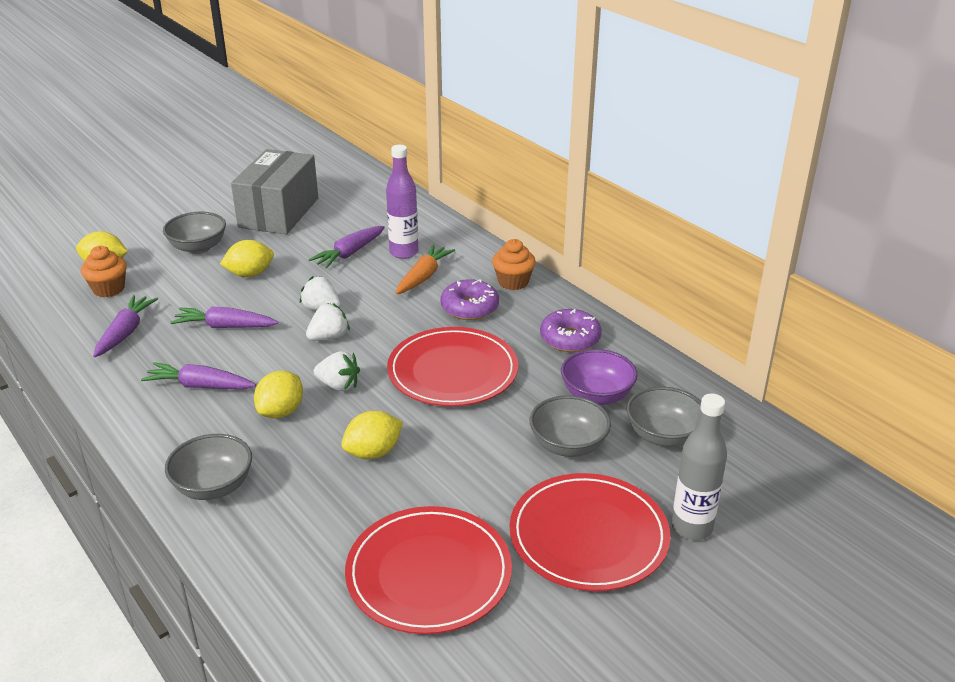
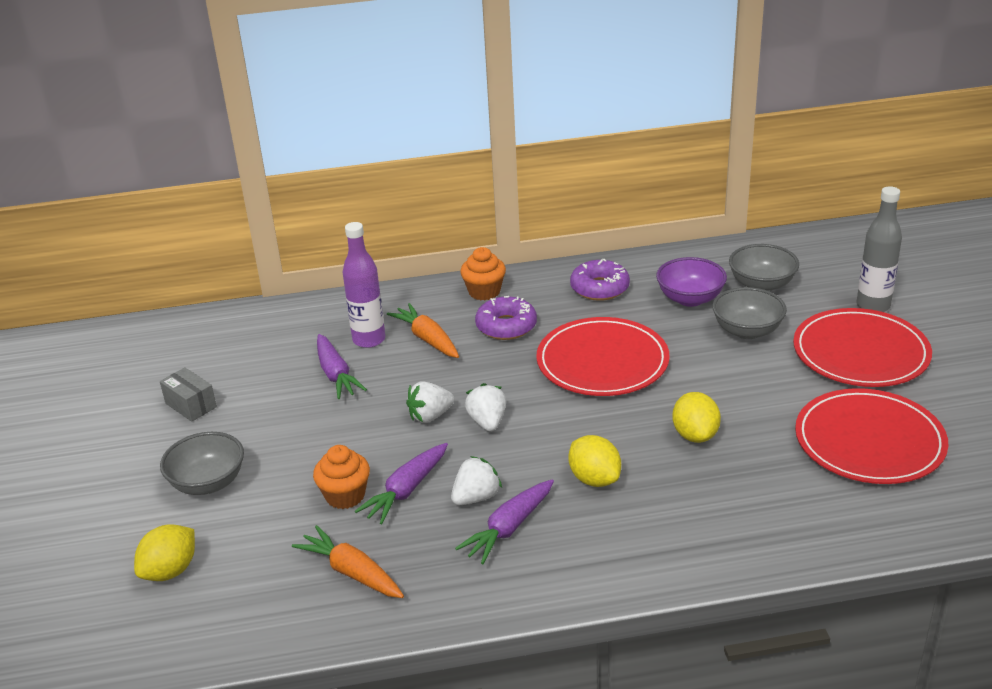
camera: 60 degrees left, 0 degrees up
orange cupcake [81,246,127,297] -> orange cupcake moved to [313,445,370,509]
purple carrot [93,295,158,357] -> orange carrot [292,525,404,598]
grey bowl [165,434,252,500] -> none
yellow lemon [220,240,274,277] -> none
grey box [231,149,318,234] -> grey box [160,367,217,422], size x0.44
white strawberry [314,351,360,391] -> white strawberry moved to [451,456,502,505]

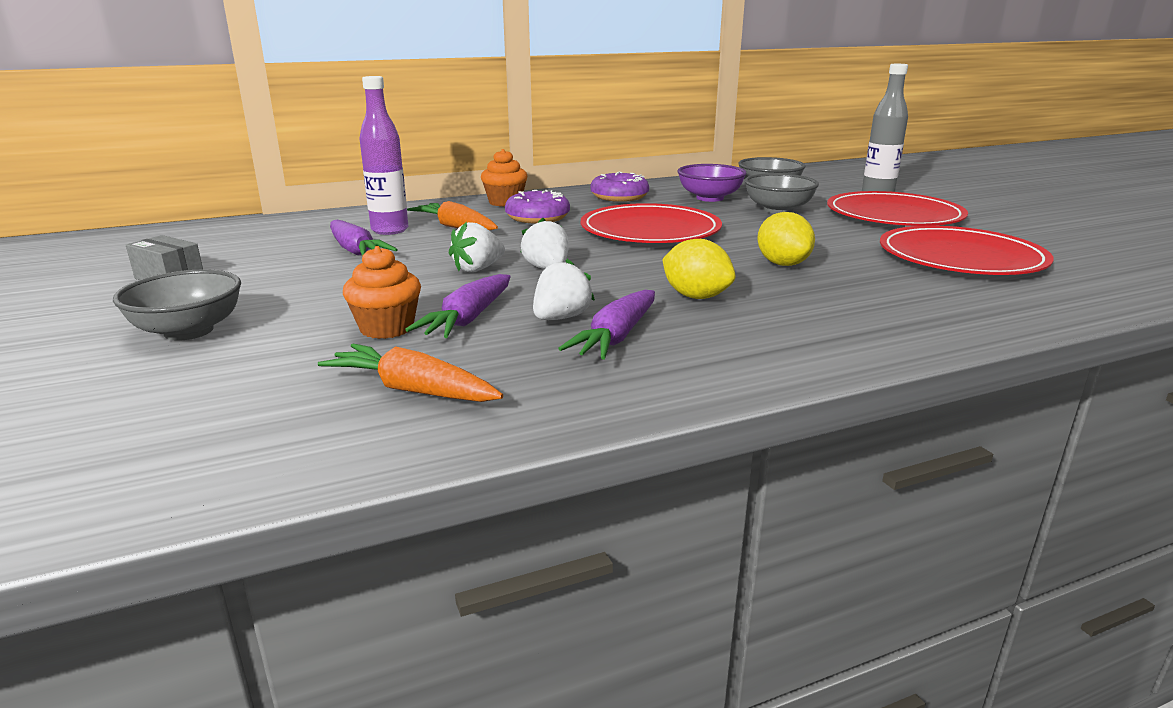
camera: 15 degrees left, 10 degrees down
yellow lemon [134,524,195,581] -> none

